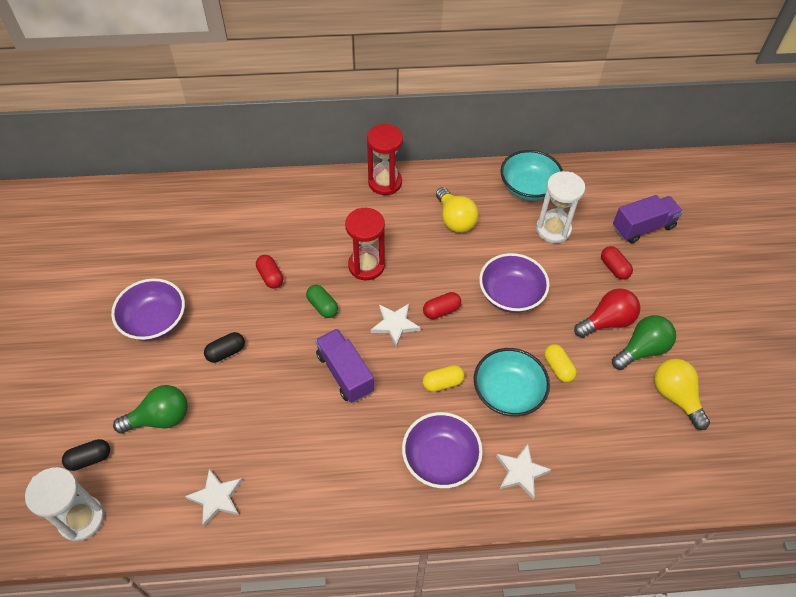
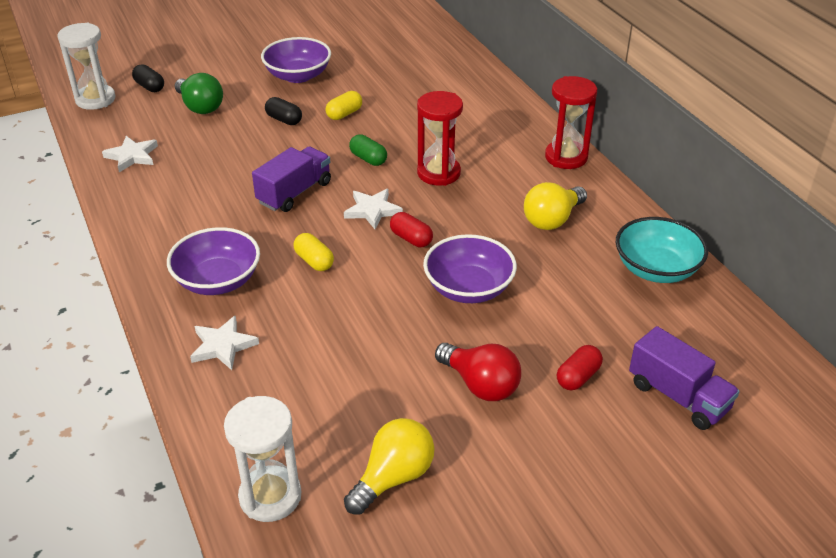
camera: 70 degrees right, 15 degrees down
red capsule [256,255,283,288] -> none
green capsule [306,285,338,318] -> green capsule turned 75 degrees counterclockwise [349,134,387,166]
turquoise bowl [474,348,550,417] -> none
white hourglass [536,171,585,243] -> white hourglass moved to [224,396,301,522]
yellow capsule [544,344,577,383] -> yellow capsule moved to [326,91,362,120]
green light bulb [612,315,676,370] -> none

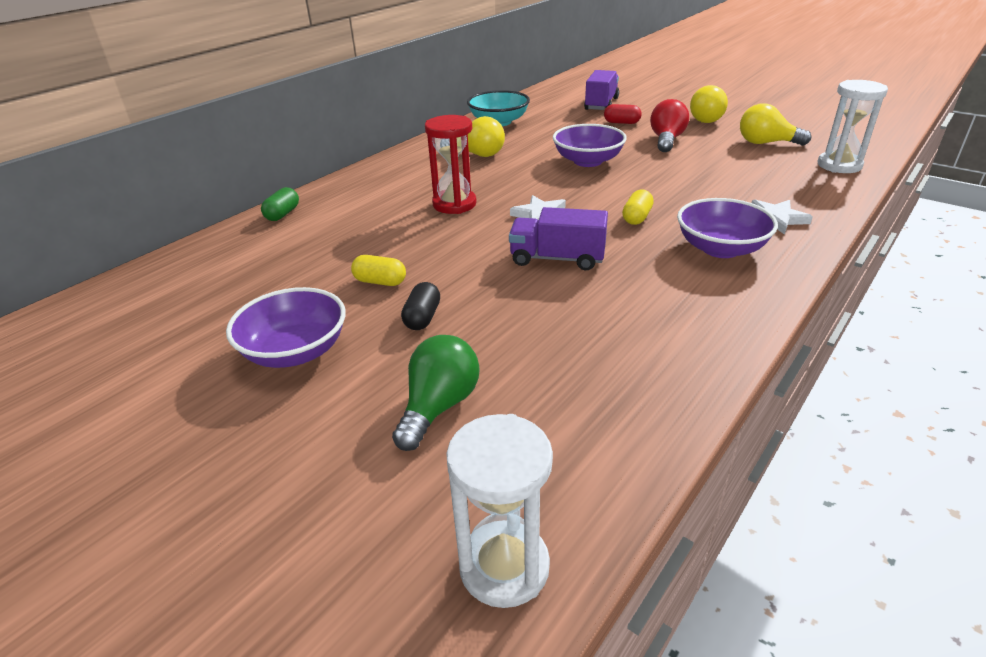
camera: 115 degrees left, 5 degrees down
white star [102,136,158,172] -> none
black capsule [132,64,164,92] -> none
green capsule [349,134,387,166] -> green capsule moved to [261,187,299,221]
red capsule [390,212,433,247] -> none
red hourglass [545,76,597,169] -> none
none -> yellow light bulb [690,85,728,123]

